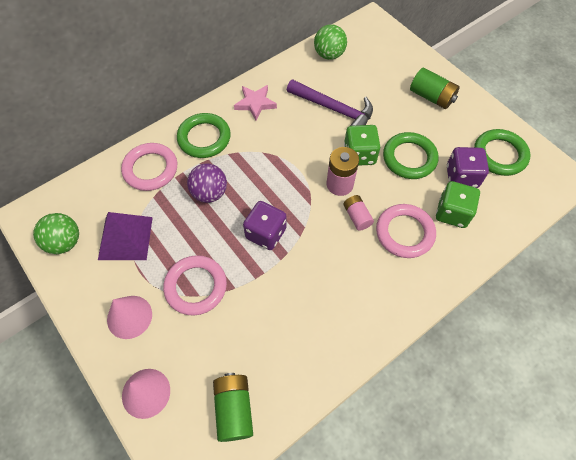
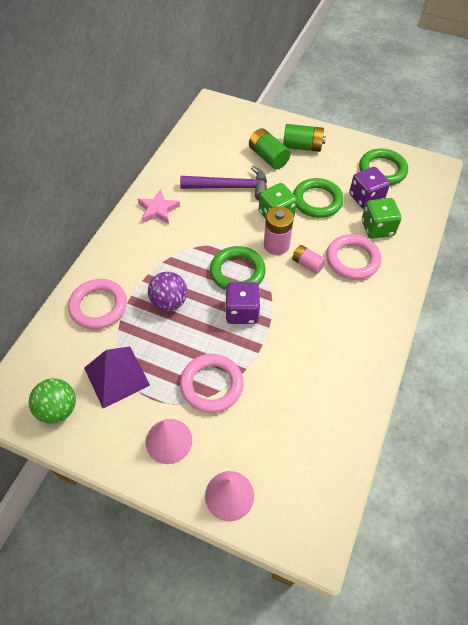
camera: 30 degrees left, 5 degrees down
green ring [177,113,231,158] -> green ring moved to [210,246,266,290]
green battery [213,373,253,442] -> green battery moved to [249,128,291,169]
green ball [314,24,347,60] -> none

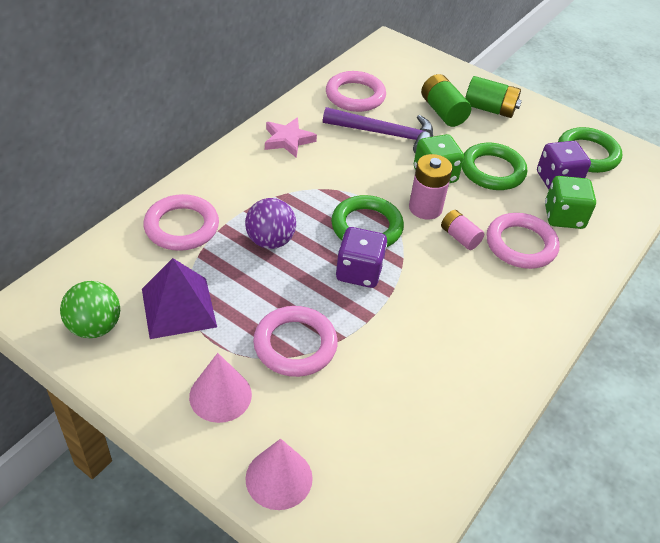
camera: 10 degrees right, 10 degrees down
none -> pink ring [326,71,386,112]

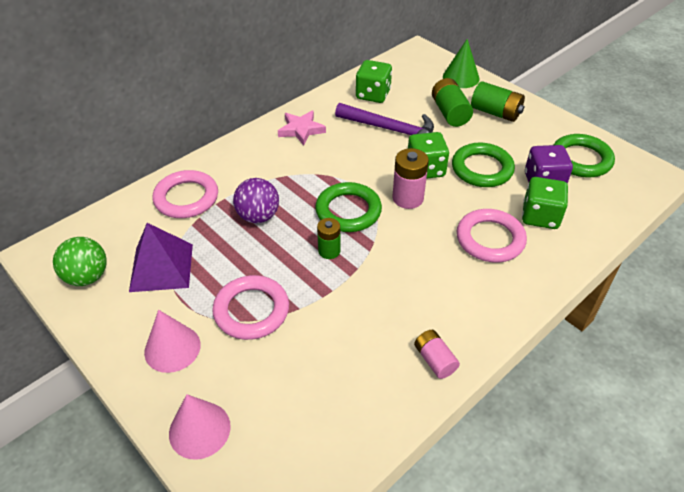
camera: 15 degrees right, 0 degrees up
pink ring [326,71,386,112] -> green dice [356,60,392,103]
purple dice [336,227,387,288] -> green battery [317,218,341,259]
pink battery [441,210,484,250] -> pink battery moved to [414,330,460,379]
none -> green cone [443,39,480,88]

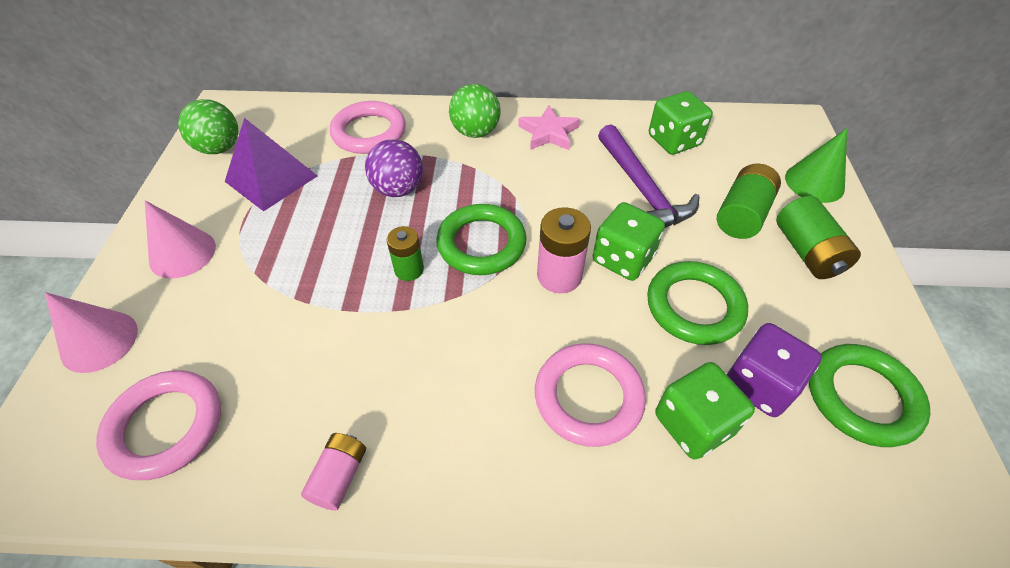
camera: 45 degrees right, 5 degrees up
pink ring [212,275,289,340] -> pink ring moved to [96,370,221,480]
none -> green ball [449,84,501,138]

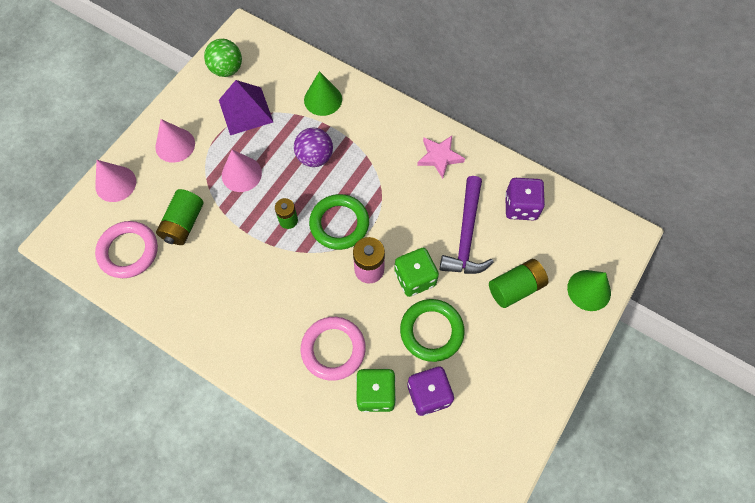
camera: 30 degrees right, 15 degrees up
pink battery [301,433,366,511] -> none
pink ring [330,101,406,154] -> green cone [304,71,342,116]
green ball [449,84,501,138] -> none
green dice [649,91,713,155] -> purple dice [505,178,545,220]
green battery [776,196,861,279] -> green battery moved to [156,189,204,245]
green ring [809,344,930,447] -> none
none -> pink cone [222,150,262,192]

